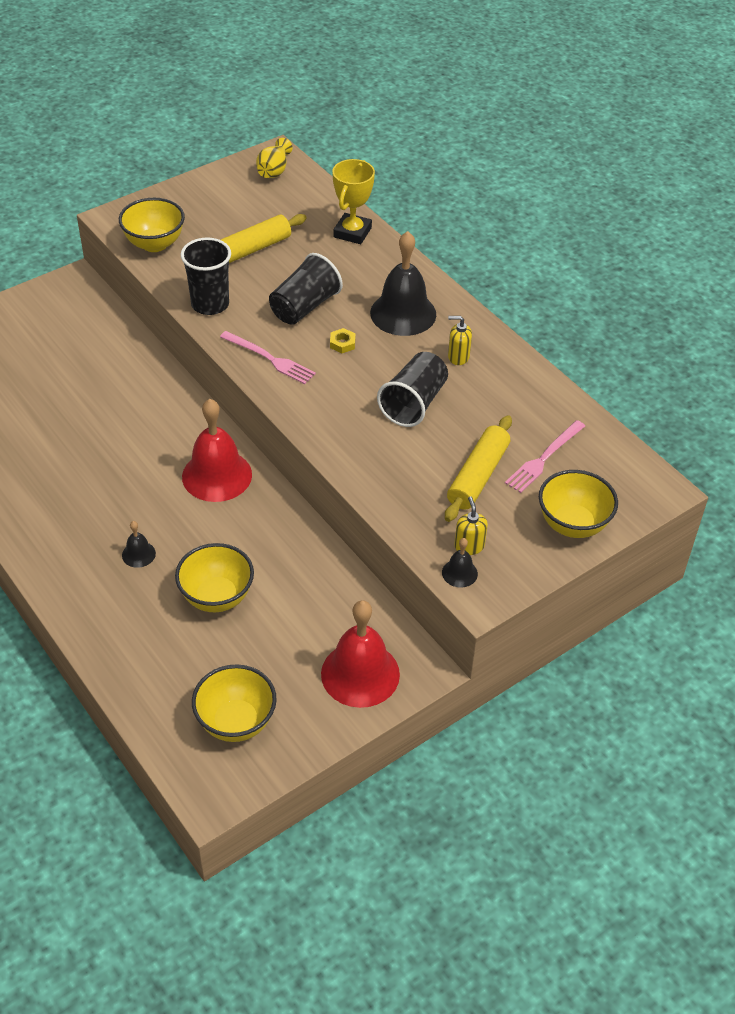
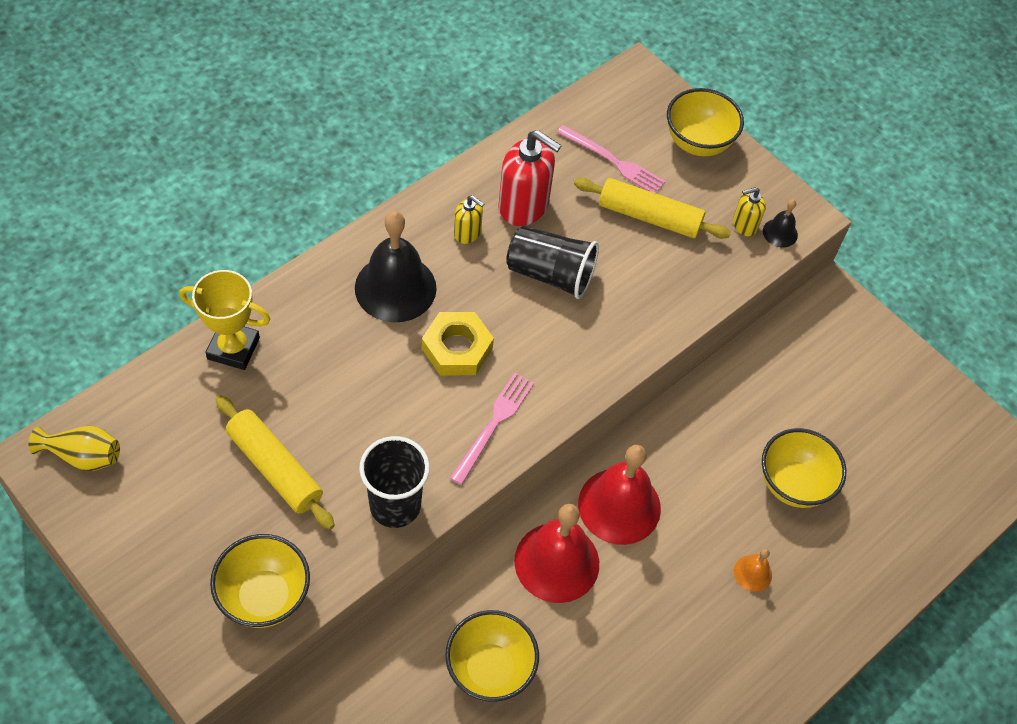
camera: 100 degrees left, 10 degrees up
black bell [122,521,156,568] -> orange bell [734,548,772,592]
yellow bowl [192,664,277,742] -> yellow bowl moved to [445,610,539,702]
black cup [269,253,343,325] -> none
red bell [321,600,400,708] -> red bell moved to [514,504,599,603]
yellow nut [330,328,356,353] -> yellow nut [422,312,494,375], size x2.02
yellow soap dispenser [448,316,472,365] -> yellow soap dispenser turned 60 degrees counterclockwise [454,195,484,244]
none -> red soap dispenser [498,130,562,226]

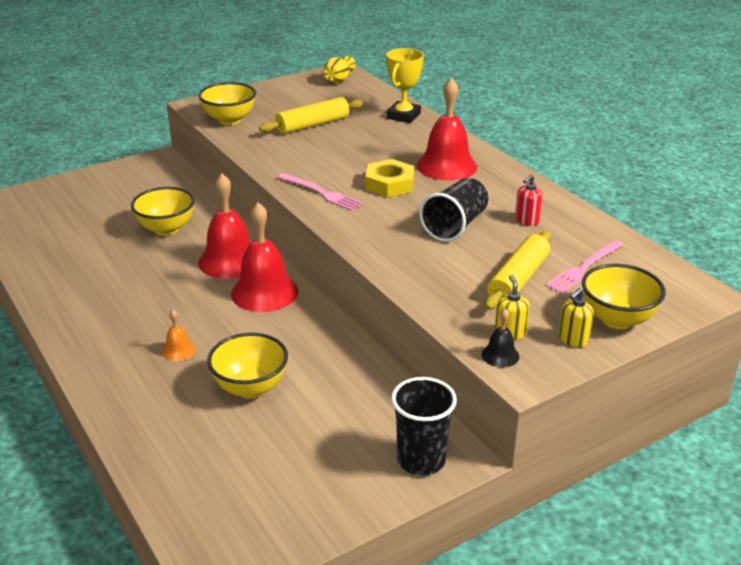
camera: 105 degrees right, 25 degrees down
black bell [355,211,437,322] -> red bell [417,78,477,181]
black cup [359,436,430,528] -> black cup moved to [391,377,457,475]
yellow soap dispenser [454,195,484,244] -> yellow soap dispenser moved to [559,288,594,347]
red soap dispenser [498,130,562,226] -> red soap dispenser [515,174,543,226], size x0.52

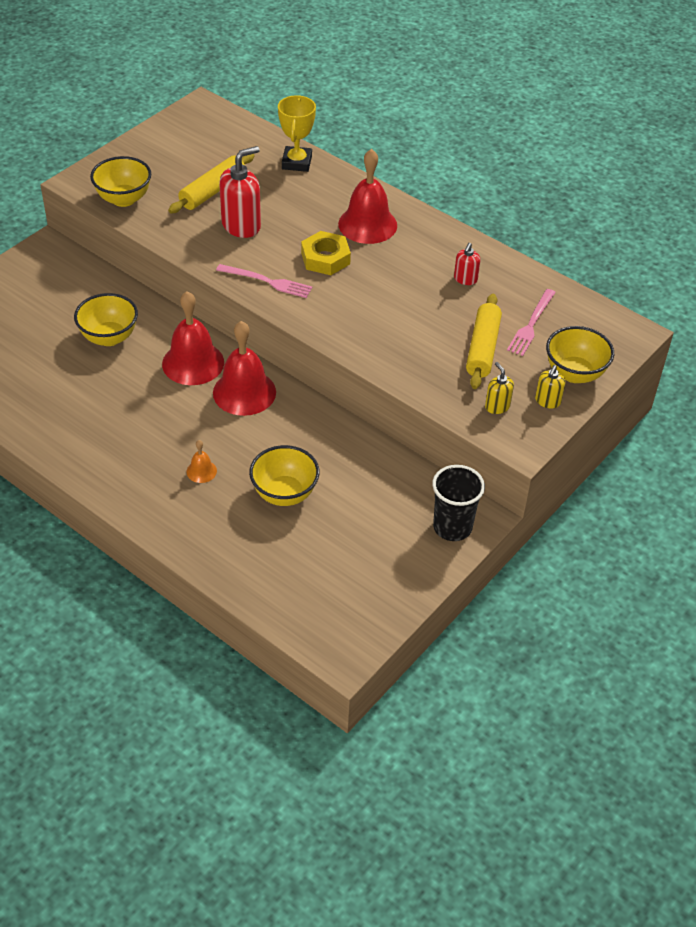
camera: 20 degrees left, 15 degrees up
yellow vase [323,56,356,84] -> none
black cup [419,178,488,242] -> none
black bell [482,309,519,367] -> none
none -> red soap dispenser [219,146,261,238]

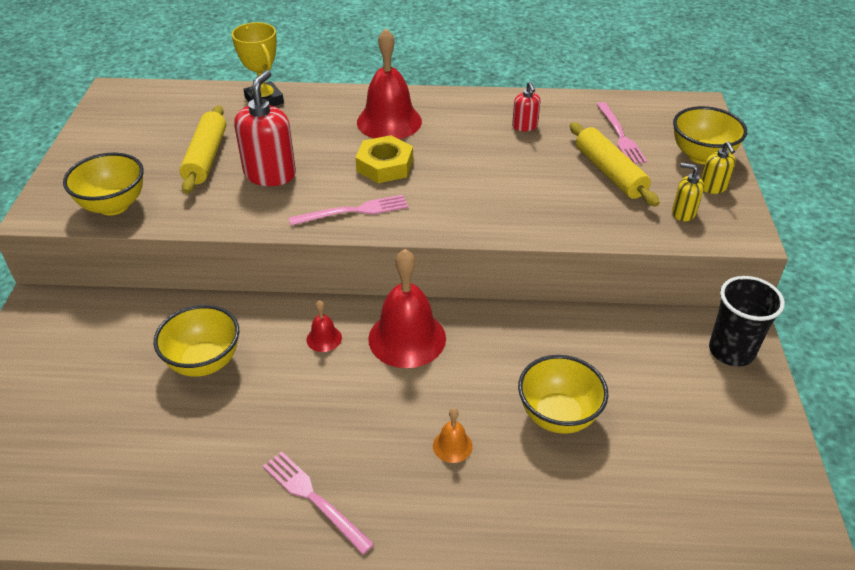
camera: 35 degrees left, 5 degrees down
red bell [162,291,224,385] -> red bell [307,300,342,352], size x0.46
none -> pink fork [263,451,374,555]

